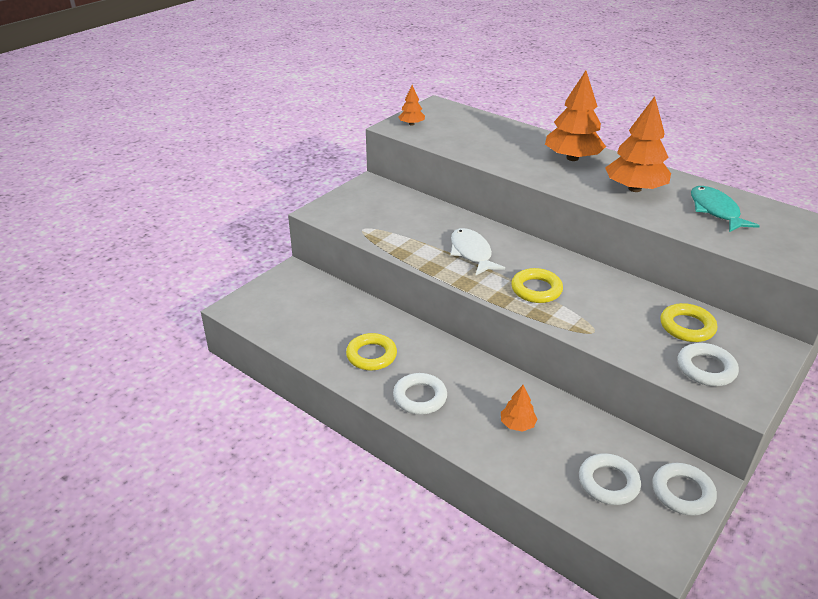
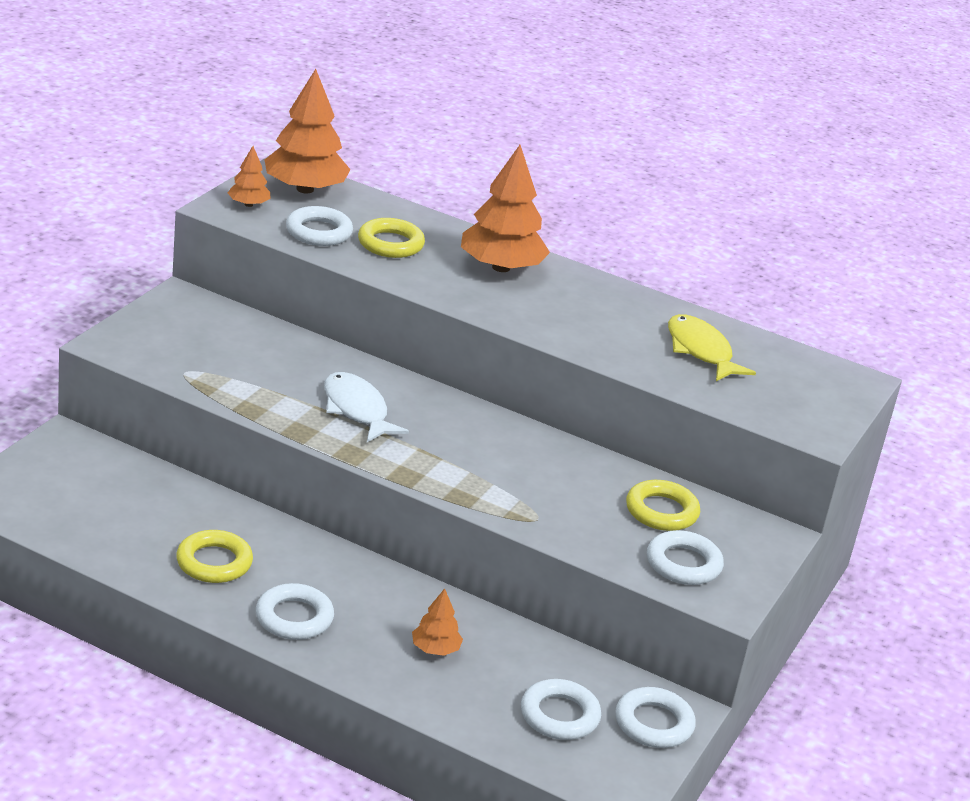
camera: 15 degrees left, 5 degrees down
yellow ring [511,268,563,303] -> yellow ring moved to [358,218,425,258]
orange tree [605,96,671,192] -> orange tree moved to [265,69,351,193]
turquoise fish [691,186,760,232] -> yellow fish [668,314,756,381]
none -> white ring [286,206,353,246]

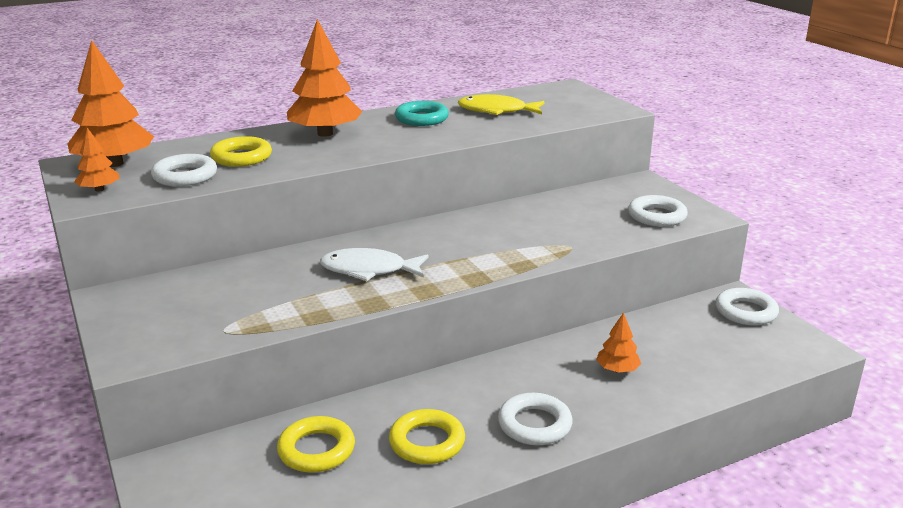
camera: 50 degrees left, 5 degrees down
white ring [521,679,601,740] -> none
yellow ring [626,480,700,531] -> yellow ring moved to [277,416,355,473]
none -> turquoise ring [395,101,449,126]

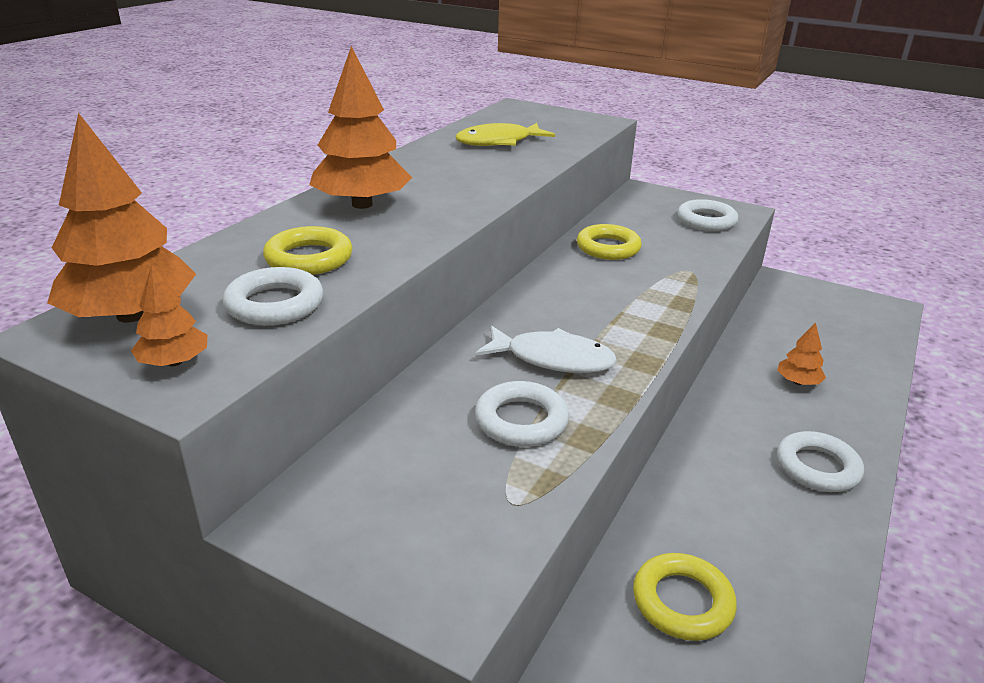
camera: 35 degrees left, 5 degrees up
white fish [320,248,429,281] -> white fish turned 135 degrees counterclockwise [475,325,617,373]
yellow ring [389,409,465,464] -> yellow ring moved to [577,224,642,260]
turquoise ring [395,101,449,126] -> none
white ring [716,288,779,326] -> white ring moved to [475,381,569,447]

